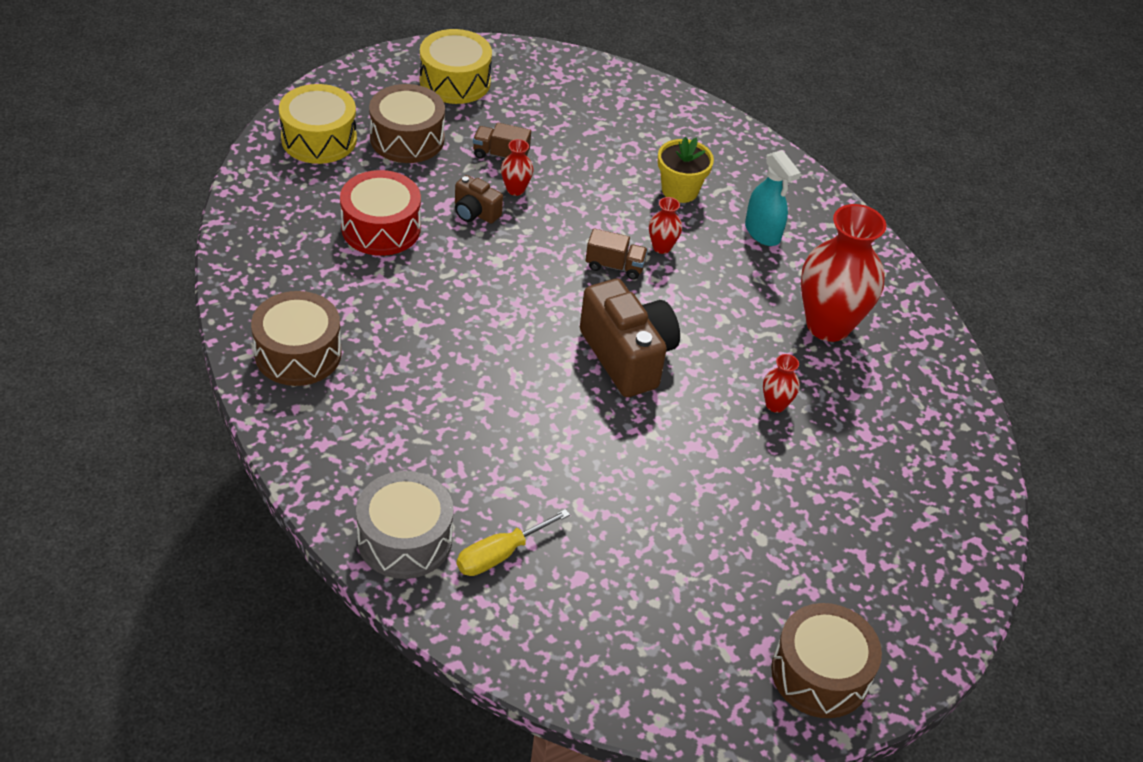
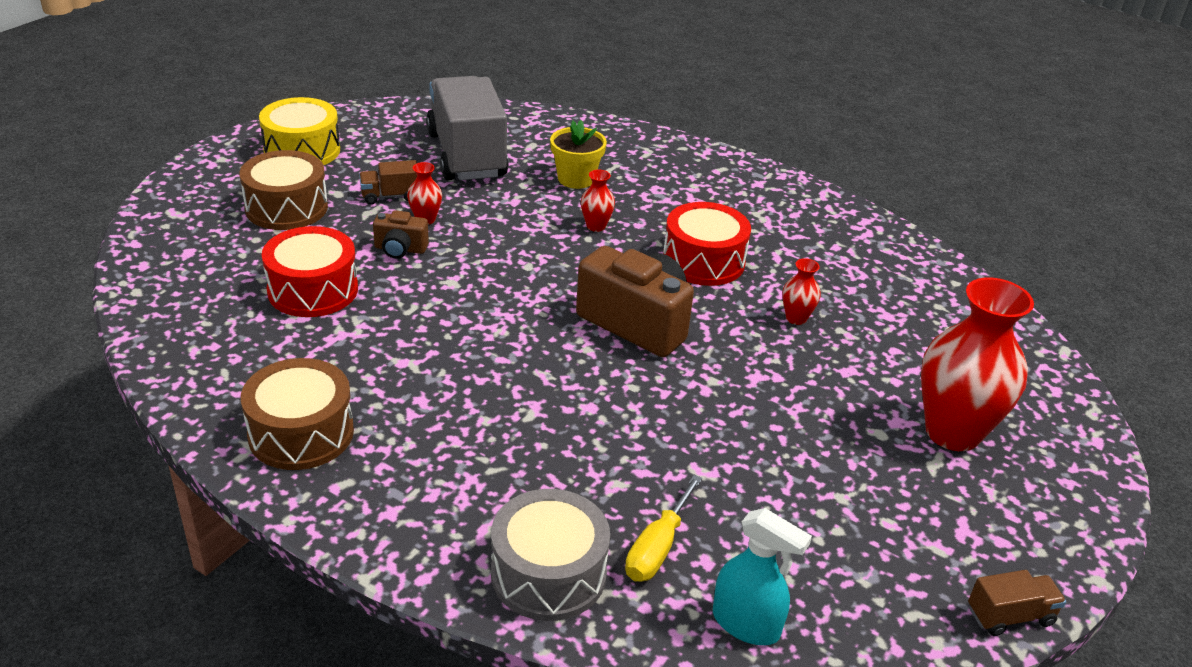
camera: 25 degrees left, 10 degrees down
yellow drum [279,84,357,164] -> none
brown truck [586,228,648,280] -> brown truck moved to [968,570,1066,636]
turquoise spray bottle [745,150,801,246] -> turquoise spray bottle moved to [713,508,812,645]
brown drum [771,603,882,718] -> none
red vase [801,204,886,342] -> red vase moved to [921,278,1034,451]
none -> grey truck [426,76,509,180]
none -> red drum [663,202,751,286]

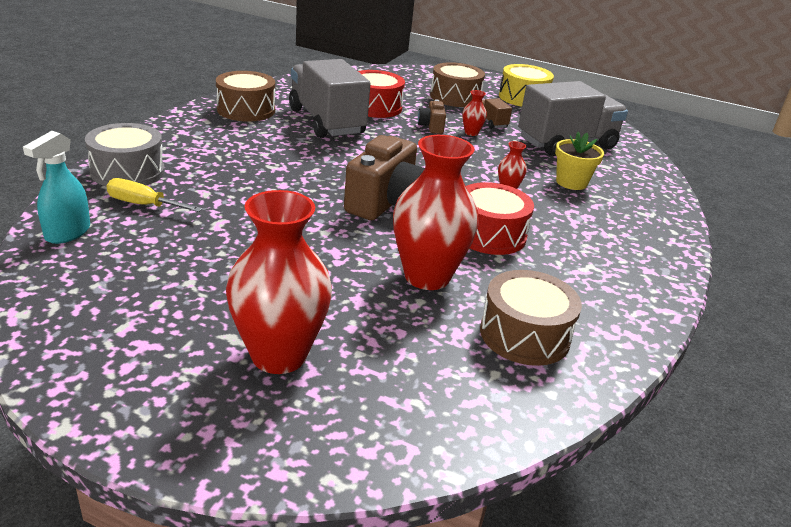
camera: 80 degrees right, 5 degrees down
red vase [782,258,821,325] -> red vase [393,135,479,290], size x2.33
brown truck [968,570,1066,636] -> none
none -> grey truck [289,59,371,138]
none -> brown drum [480,270,582,366]

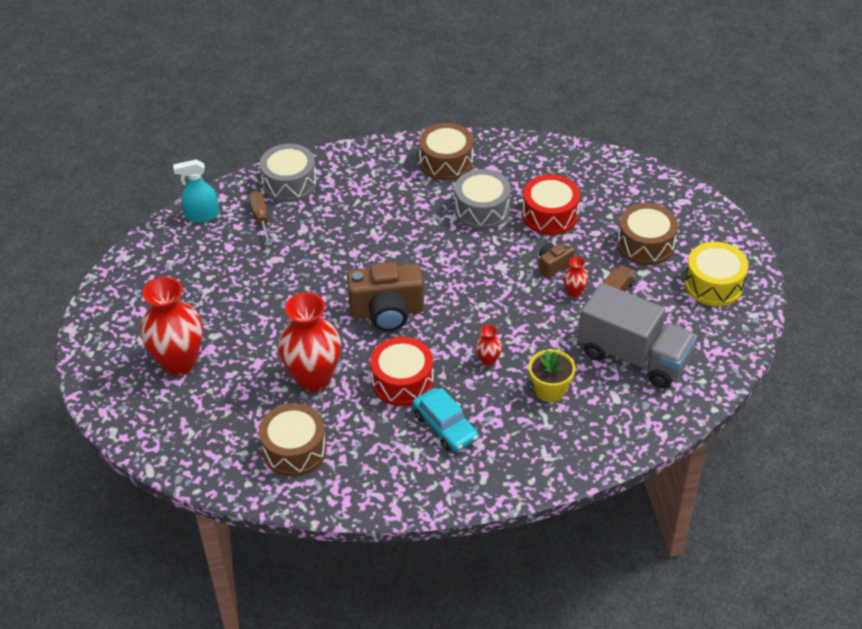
camera: 60 degrees right, 15 degrees up
yellow screwdriver [107,178,203,212] -> brown screwdriver [248,191,272,246]
grey truck [289,59,371,138] -> grey drum [454,169,511,229]
none -> turquoise car [413,388,478,452]

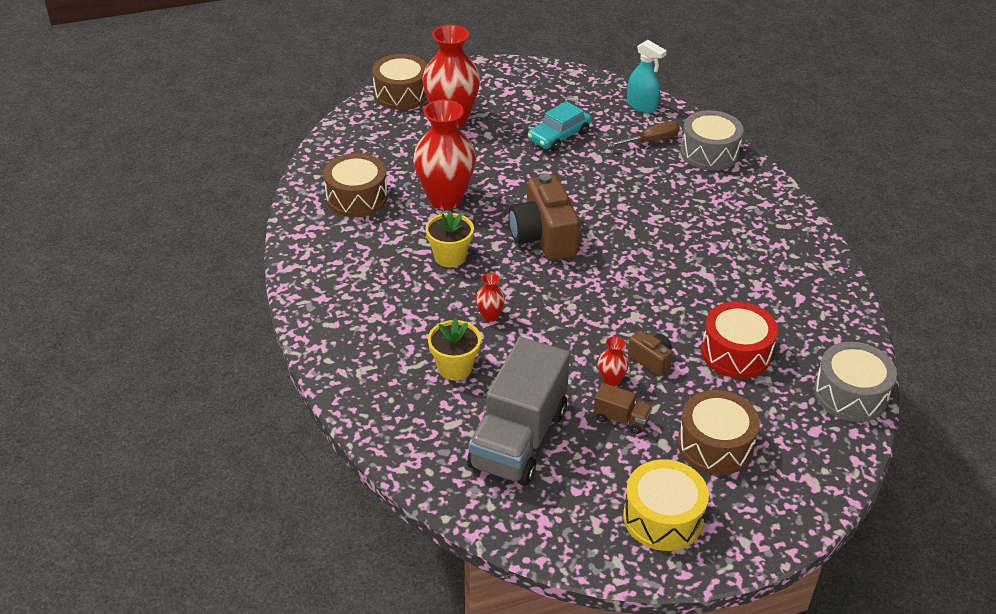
camera: 80 degrees right, 5 degrees down
turquoise spray bottle [173,159,219,223] -> turquoise spray bottle turned 150 degrees clockwise [627,40,667,113]
red drum [370,337,434,406] -> yellow flower pot [425,211,474,267]
turquoise car [413,388,478,452] -> turquoise car moved to [528,101,592,151]
brown drum [419,123,473,181] -> brown drum moved to [372,54,427,110]
grey drum [454,169,511,229] -> grey drum moved to [814,342,897,422]

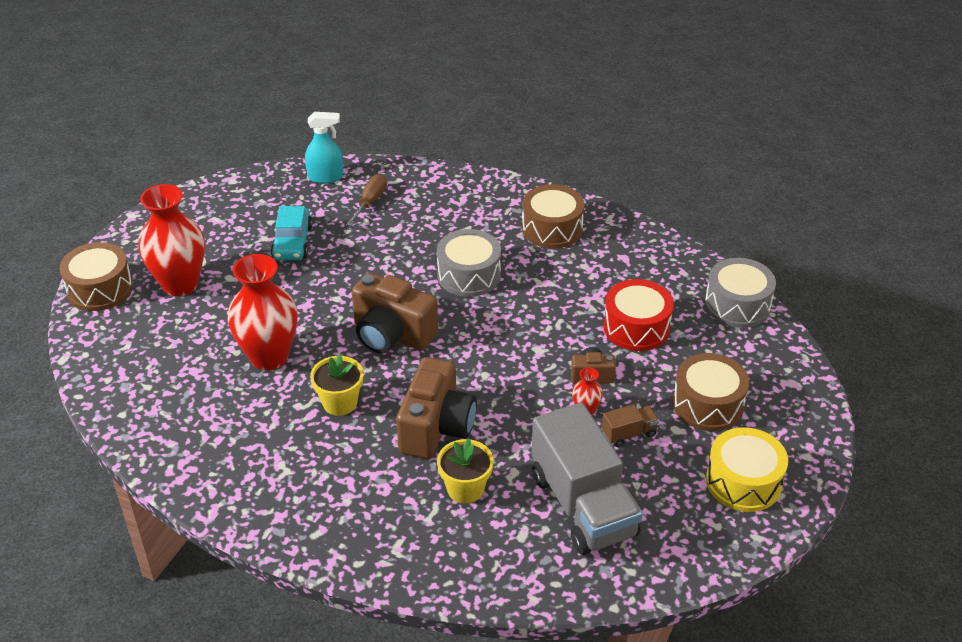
camera: 45 degrees left, 0 degrees up
brown drum [323,153,388,217] -> brown drum moved to [522,185,584,249]
red vase [476,273,505,322] -> brown camera [396,357,477,459]
grey drum [680,110,744,170] -> grey drum moved to [437,229,501,297]

